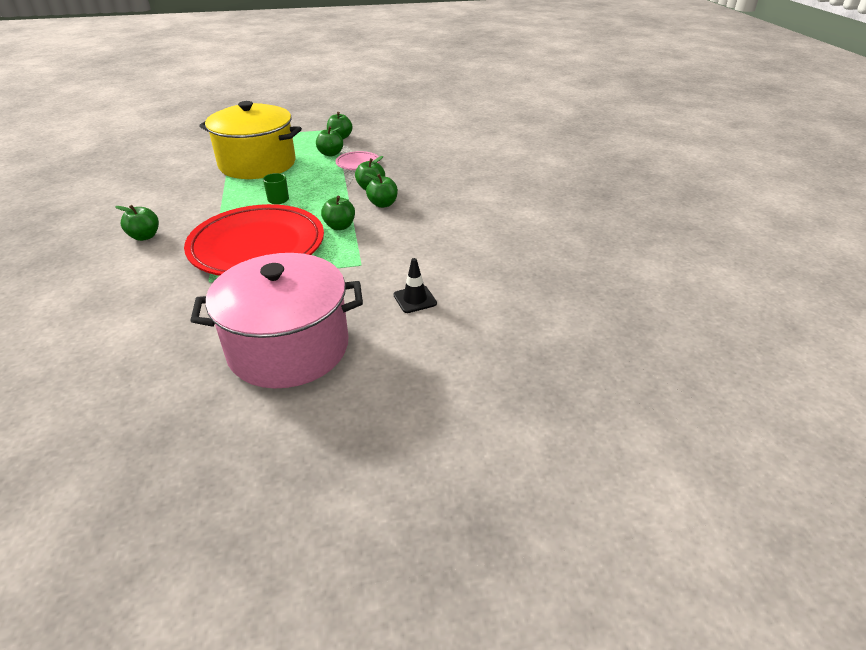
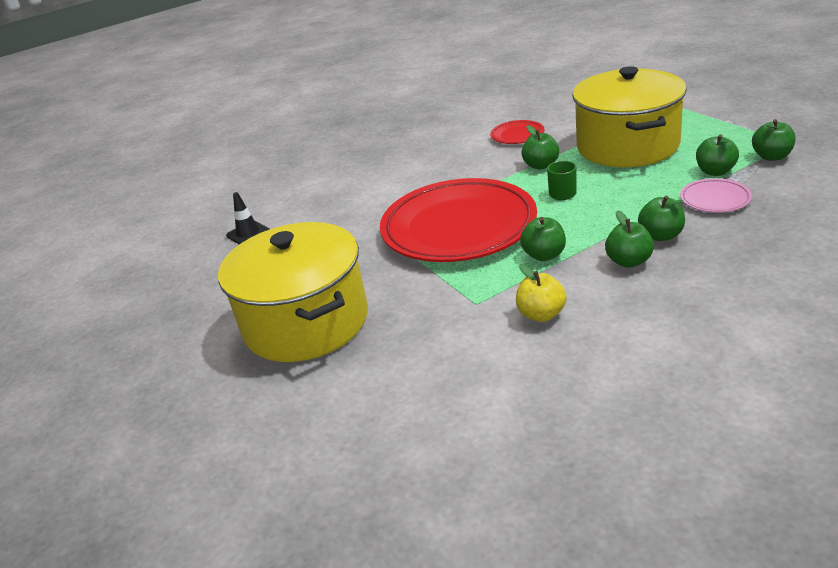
camera: 75 degrees right, 5 degrees down
green apple [115,205,159,241] -> green apple moved to [522,125,559,169]
pink pot [190,253,363,388] -> yellow pot [218,222,368,362]
black traffic cone [394,258,437,313] -> black traffic cone moved to [226,192,270,244]
none -> red plate [490,120,545,144]
none -> yellow apple [516,264,566,322]

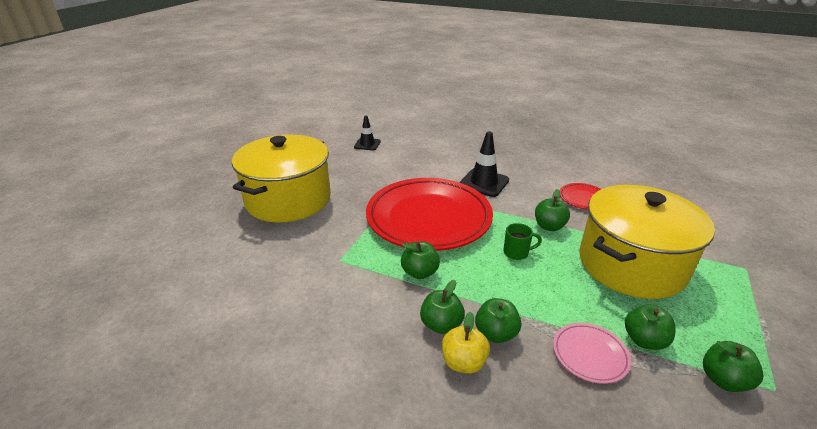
camera: 50 degrees right, 0 degrees up
yellow apple [516,264,566,322] -> yellow apple moved to [442,312,490,374]
none -> black traffic cone [459,131,509,197]

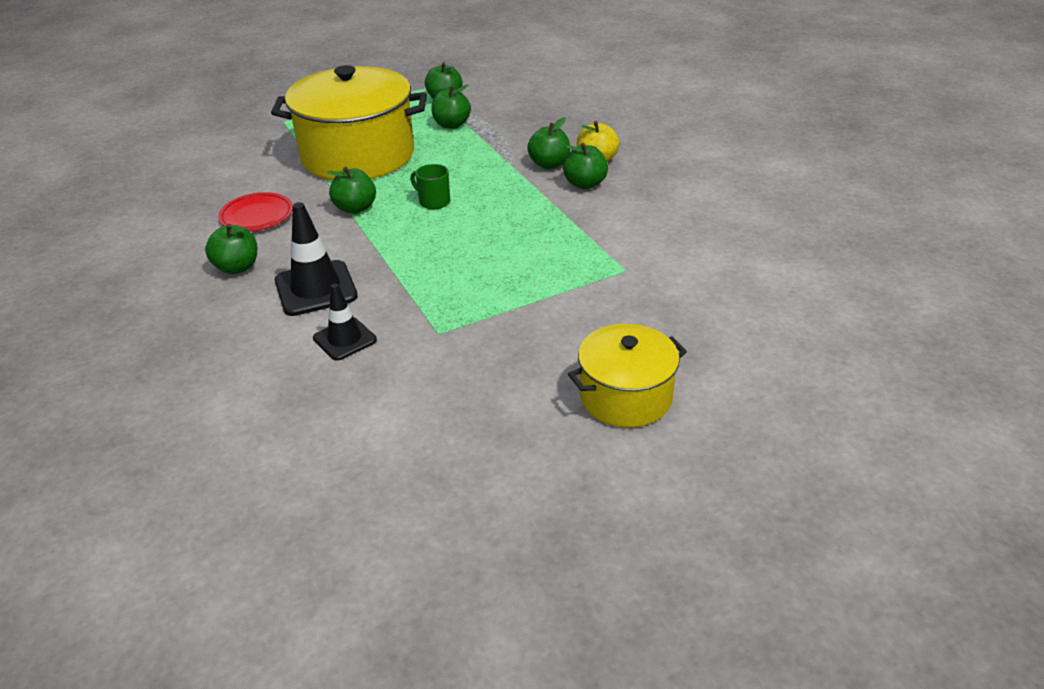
camera: 140 degrees left, 5 degrees up
yellow pot [232,135,331,223] -> yellow pot [568,324,687,428], size x0.56
black traffic cone [354,115,381,150] -> black traffic cone moved to [313,283,377,361]
red plate [366,178,493,251] -> none
green apple [401,241,440,279] -> green apple moved to [205,224,257,274]
pink plate [553,323,631,384] -> none

